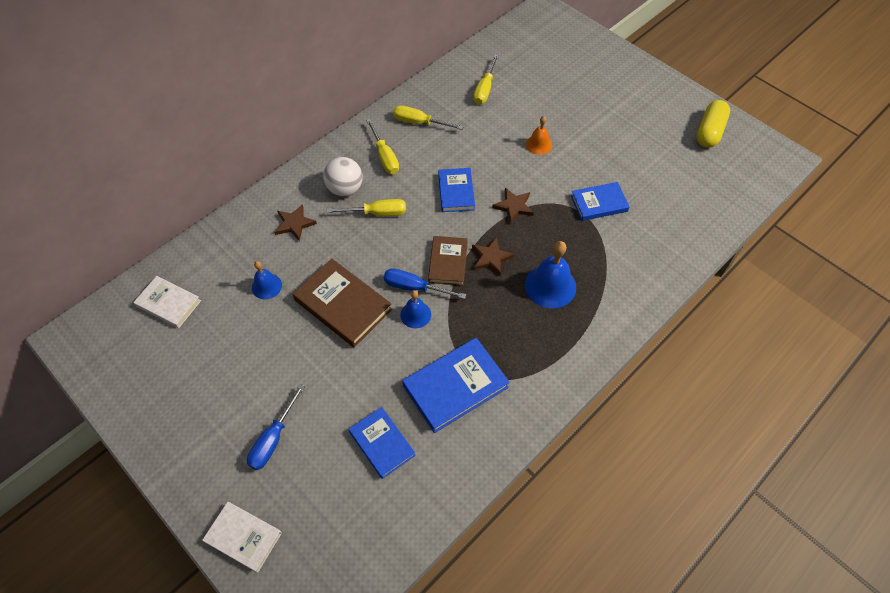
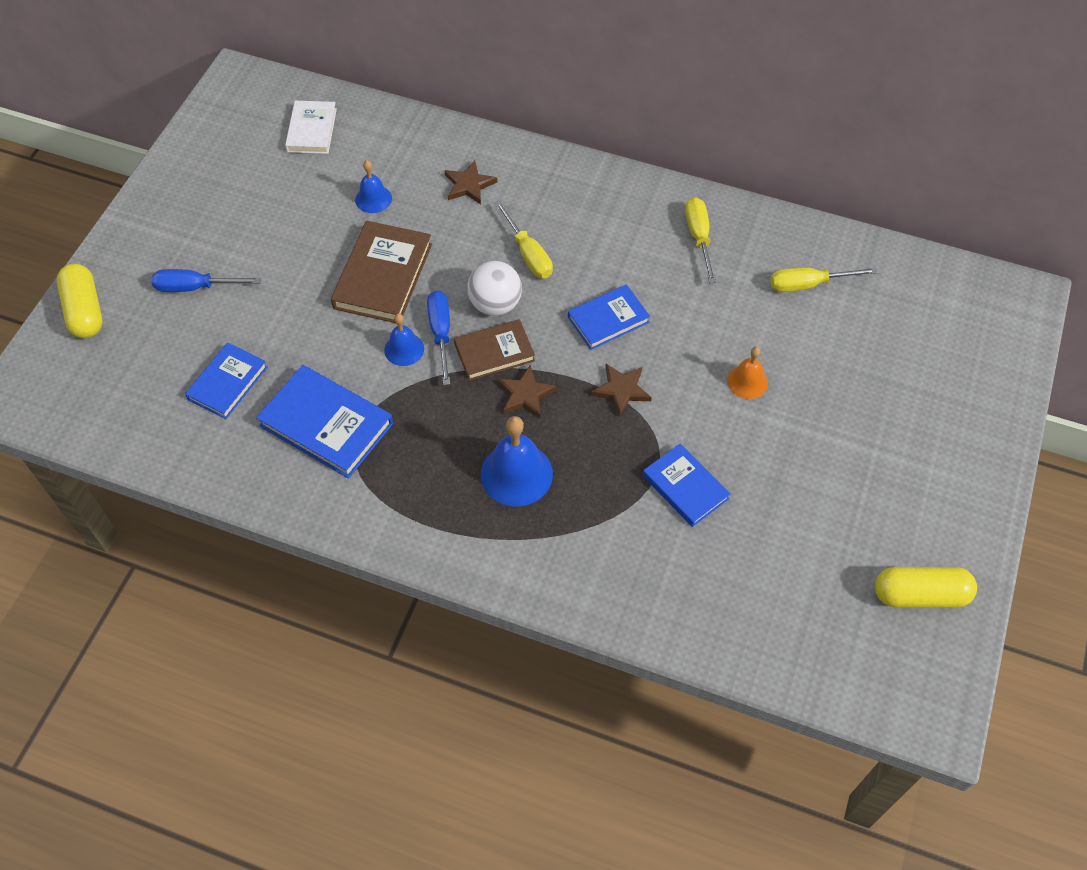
camera: 65 degrees right, 0 degrees up
white book [202,502,282,573] -> yellow capsule [57,264,103,338]
white ball [323,157,362,196] -> white ball moved to [467,261,522,316]
yellow screwdriver [366,119,399,174] -> none

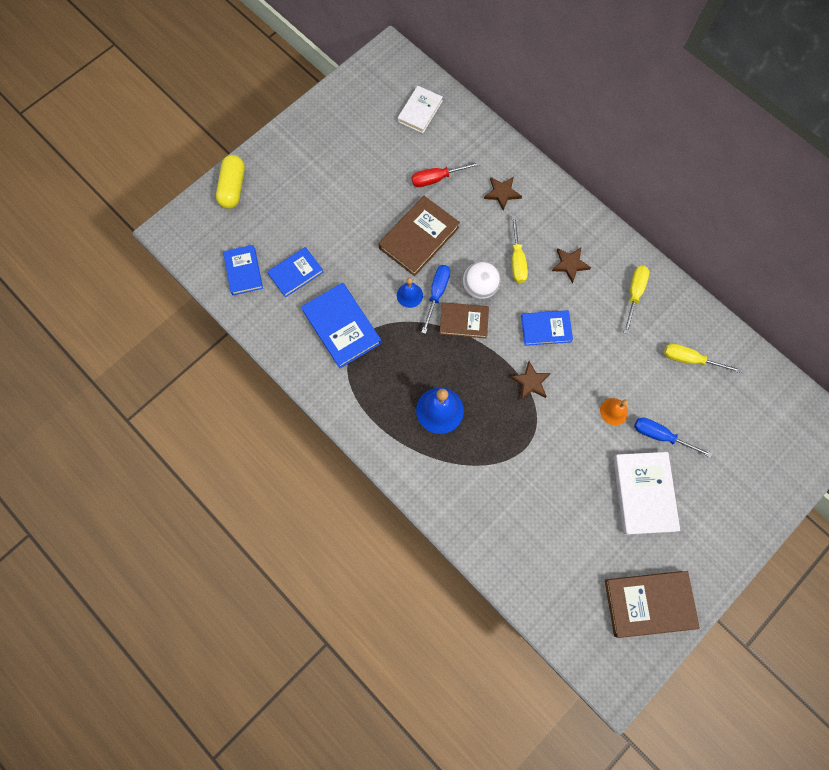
camera: 25 degrees right, 15 degrees up
blue screwdriver [151,269,261,292] -> blue screwdriver moved to [634,418,712,457]
blue bell [355,160,392,213] -> red screwdriver [412,161,480,187]
brown star [497,365,557,418] -> brown star moved to [552,247,591,283]
blue book [643,443,731,527] -> blue book moved to [223,245,263,295]
yellow capsule [875,567,977,608] -> brown book [605,571,700,638]
none -> white book [613,452,680,535]

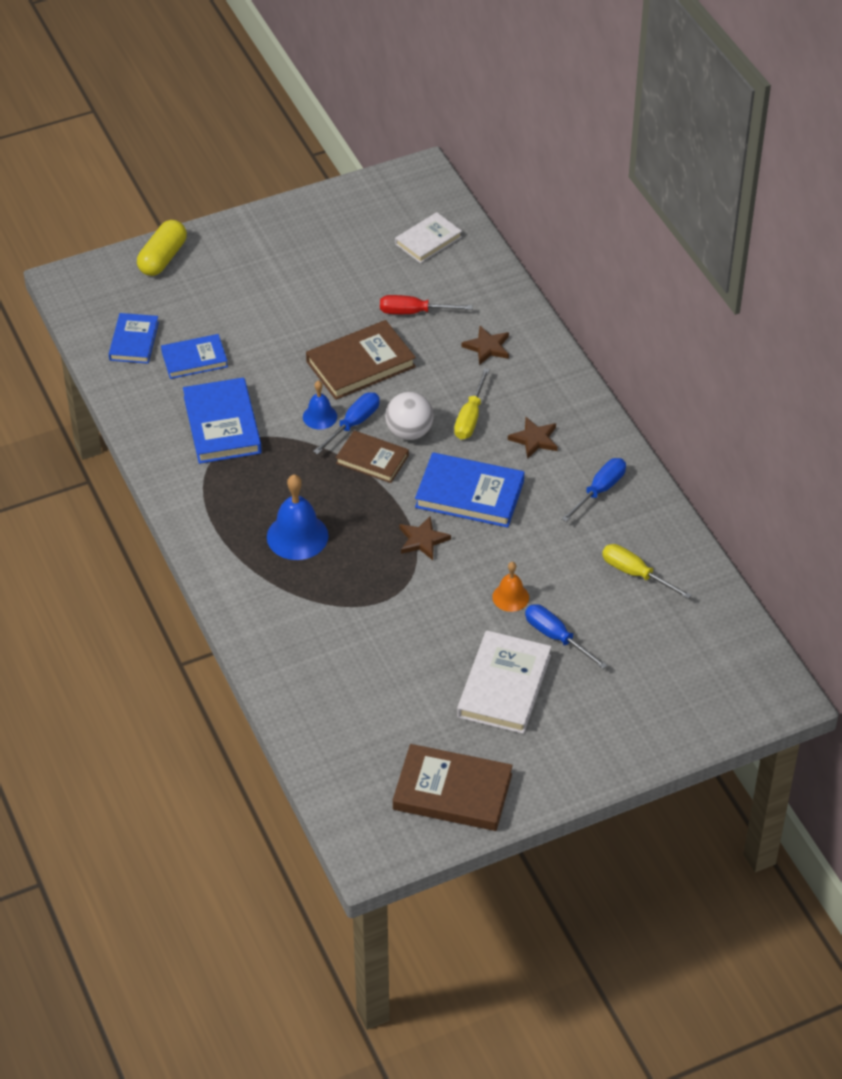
camera: 20 degrees right, 25 degrees down
blue book [521,310,573,346] -> blue book [415,452,525,528], size x1.55
yellow screwdriver [623,265,649,334] -> blue screwdriver [561,458,626,522]

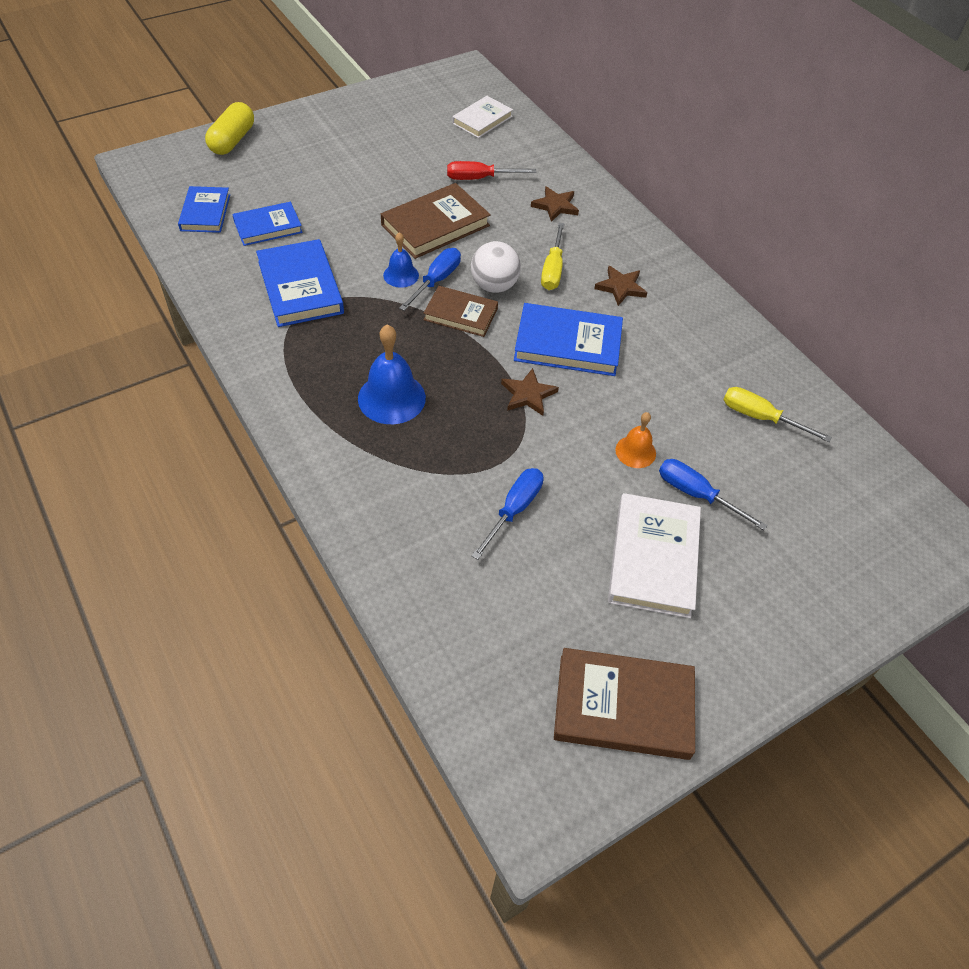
camera: 10 degrees left, 5 degrees up
blue screwdriver [561,458,626,522] -> blue screwdriver moved to [472,468,544,560]

